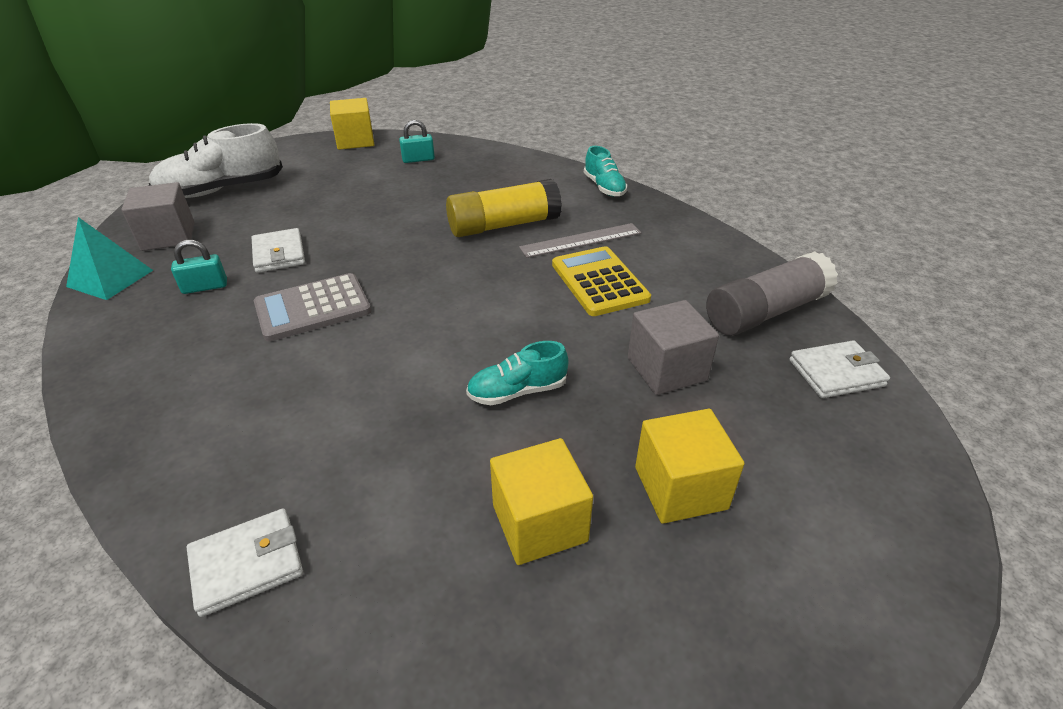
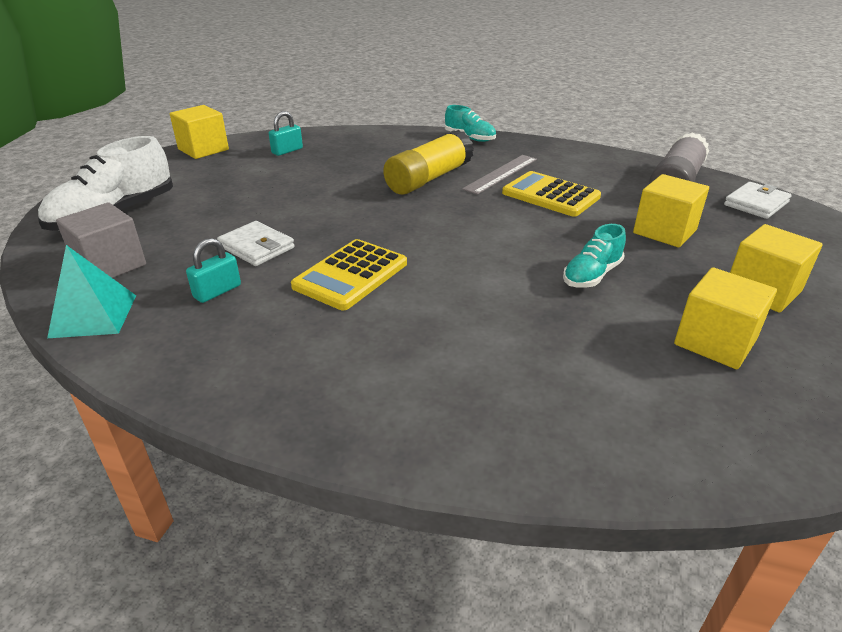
camera: 30 degrees left, 5 degrees down
white wallet [187,508,303,617] -> none
grey calculator [254,273,371,342] -> yellow calculator [291,239,407,310]
grey cube [628,300,719,395] -> yellow cube [633,174,709,247]

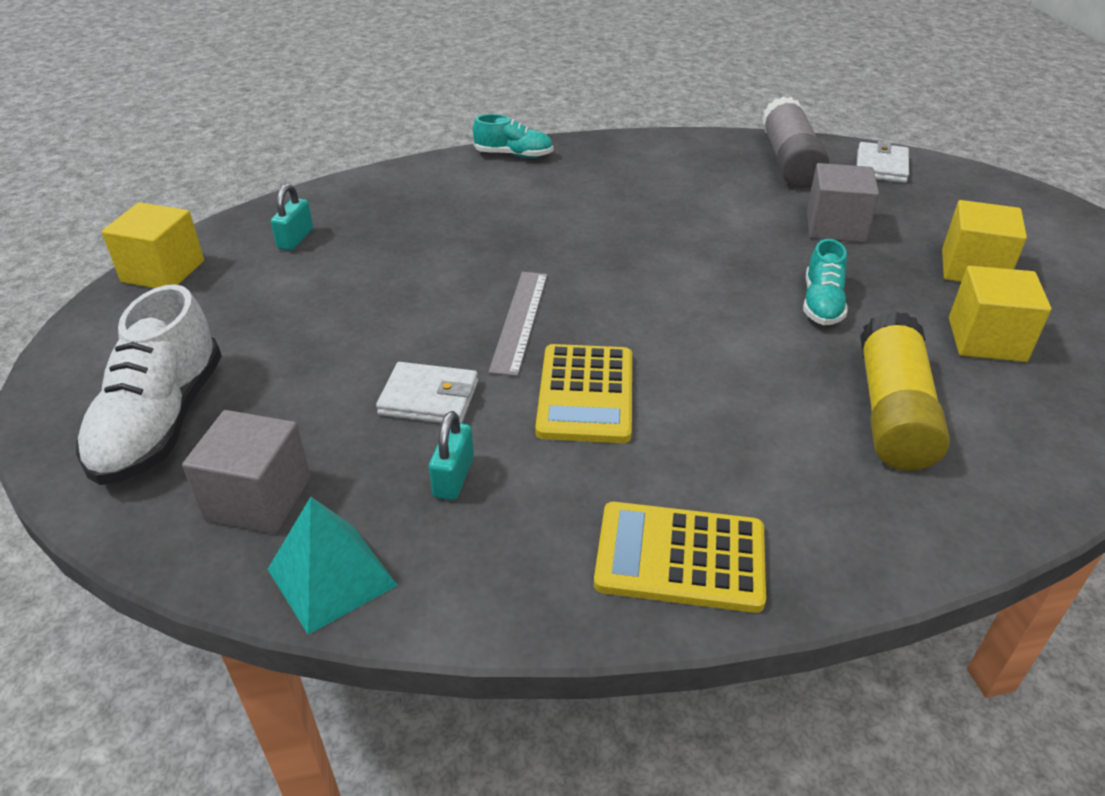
camera: 30 degrees left, 5 degrees up
yellow glue stick [383,130,474,195] -> yellow glue stick moved to [860,311,950,471]
grey ruler [462,155,537,195] -> grey ruler moved to [488,272,548,377]
yellow calculator [502,171,601,217] -> yellow calculator moved to [594,502,766,613]
yellow cube [633,174,709,247] -> grey cube [807,163,879,243]

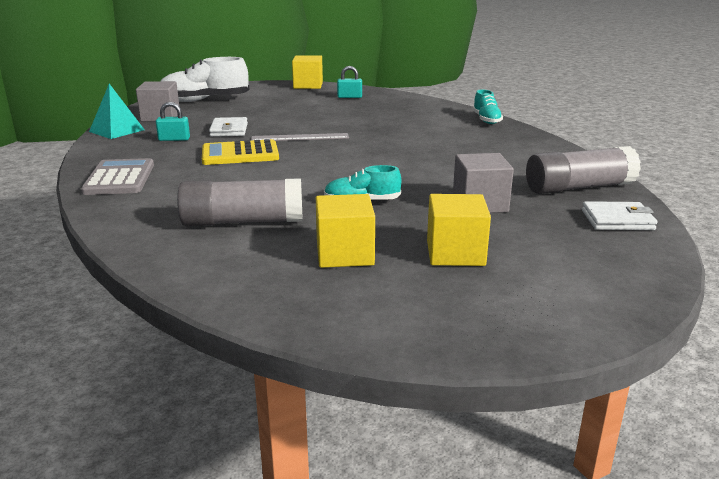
camera: 75 degrees right, 15 degrees down
yellow calculator [594,502,766,613] -> grey calculator [81,158,154,195]
yellow glue stick [860,311,950,471] -> grey glue stick [177,178,303,226]

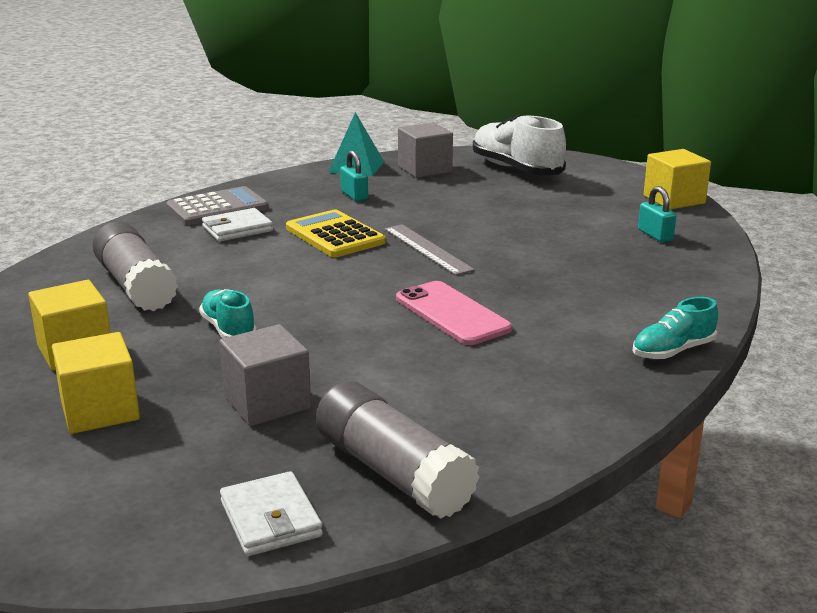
camera: 65 degrees right, 0 degrees up
white wallet [209,117,248,137] -> white wallet moved to [202,208,273,242]
none -> pink phone [396,281,512,345]

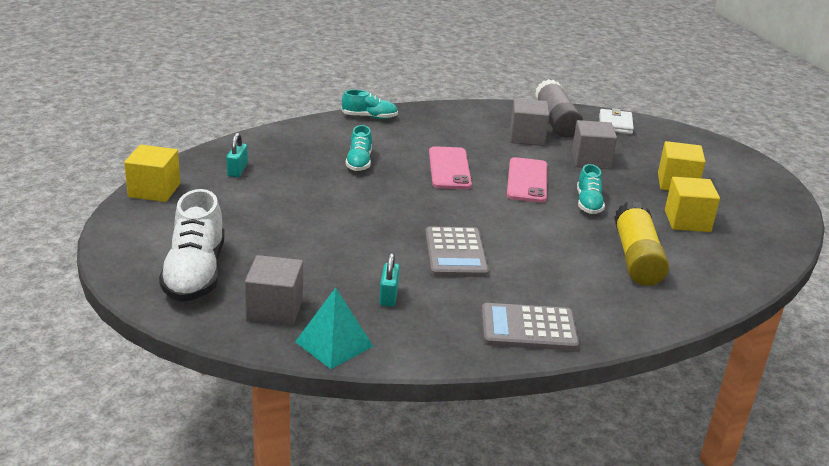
camera: 150 degrees left, 5 degrees up
grey glue stick [93,222,178,311] -> yellow glue stick [614,201,669,286]
white wallet [202,208,273,242] -> none
yellow calculator [286,210,386,257] -> grey calculator [425,226,489,277]
grey ruler [384,224,475,276] -> none
none -> turquoise shoe [345,125,372,171]
none -> pink phone [507,157,547,203]
none -> grey cube [510,98,549,146]

